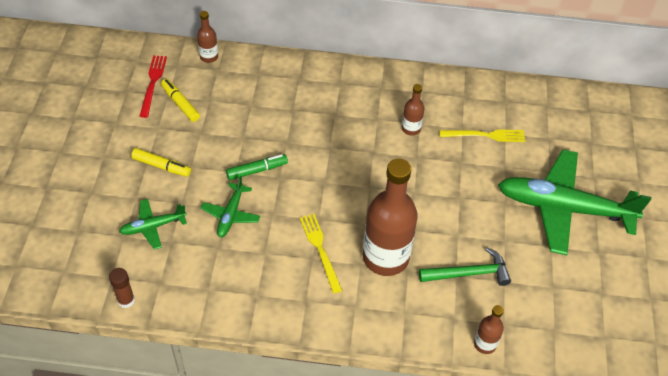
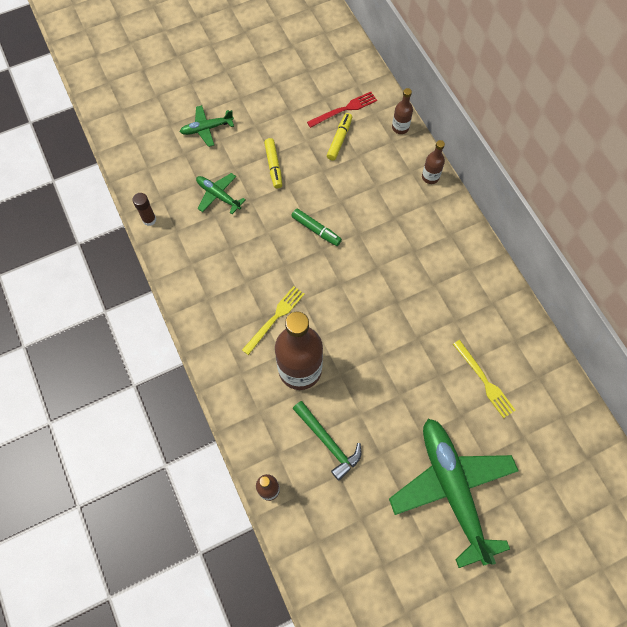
camera: 60 degrees right, 15 degrees up
green plane [200,176,260,237] -> green plane moved to [180,105,234,147]
brown bottle [402,84,424,136] -> brown bottle moved to [422,140,445,184]

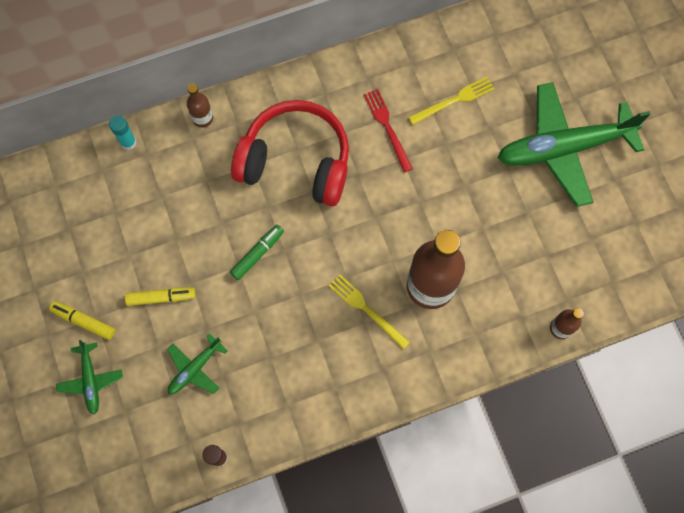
camera: 85 degrees left, 5 degrees up
green hammer [293,401,361,481] -> none
red fork [307,92,377,128] -> red fork moved to [364,89,413,172]
yellow marker [327,113,352,161] -> yellow marker moved to [49,301,115,340]
brown bottle [392,88,413,134] -> turquoise glue stick [109,115,137,150]
none -> red headphones [231,100,349,206]

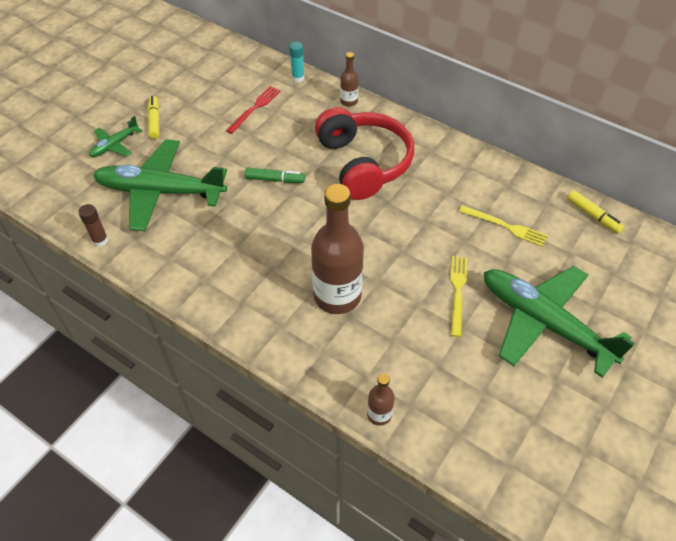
camera: 55 degrees right, 20 degrees down
yellow marker [125,287,196,306] -> yellow marker moved to [567,190,624,234]
green plane [167,333,228,394] -> green plane [93,139,227,231], size x2.15
yellow fork [329,274,410,349] -> yellow fork moved to [450,256,467,337]
red fork [364,89,413,172] -> red fork moved to [226,86,281,134]

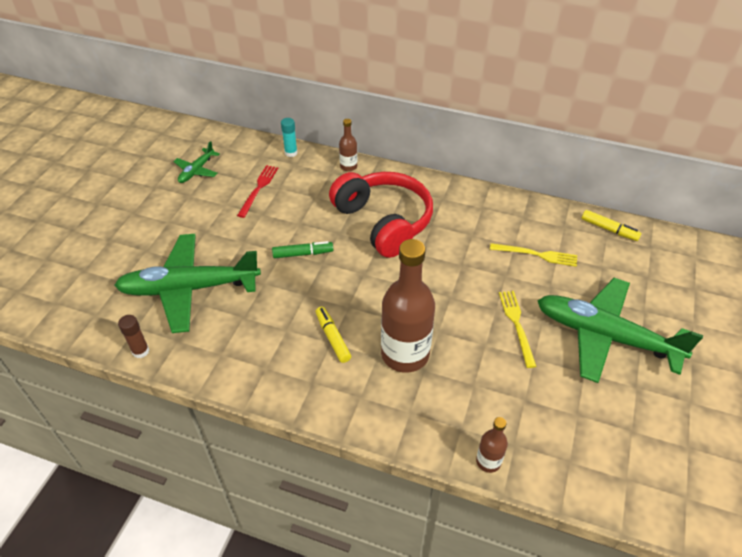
camera: 15 degrees left, 5 degrees down
green plane [89,116,143,157] -> green plane moved to [173,141,220,183]
yellow marker [148,96,160,139] -> yellow marker moved to [315,306,351,363]

